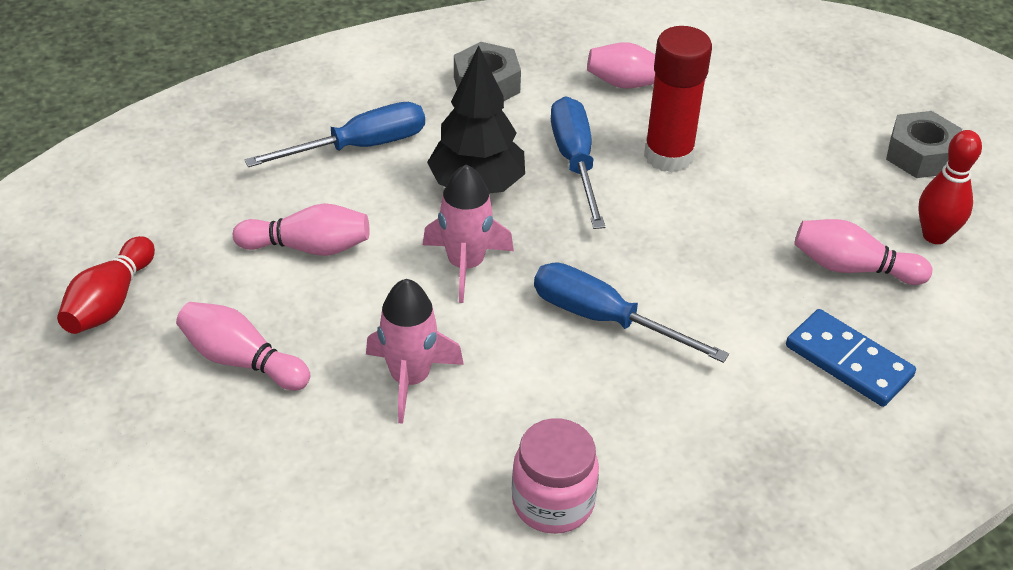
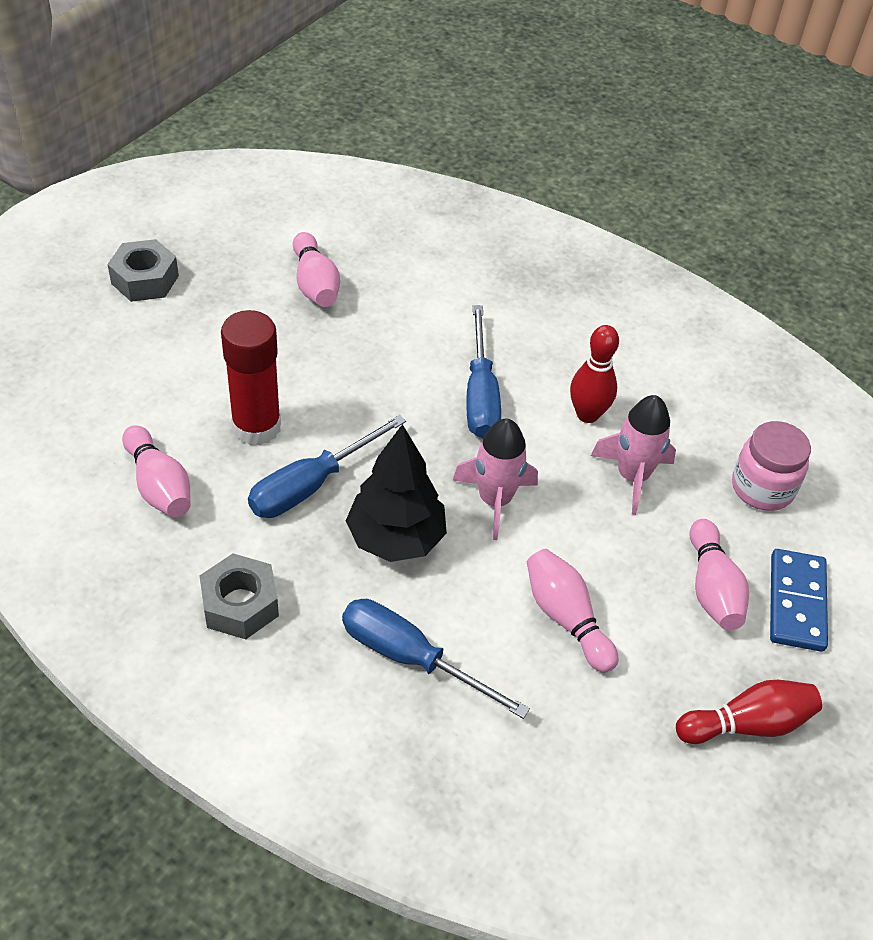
camera: 125 degrees left, 5 degrees up
pink jar [512,418,599,534] -> pink jar moved to [732,421,811,511]
blue domino [786,309,916,407] -> blue domino moved to [770,549,828,652]
red bowling pin [918,130,982,244] -> red bowling pin moved to [570,325,619,423]

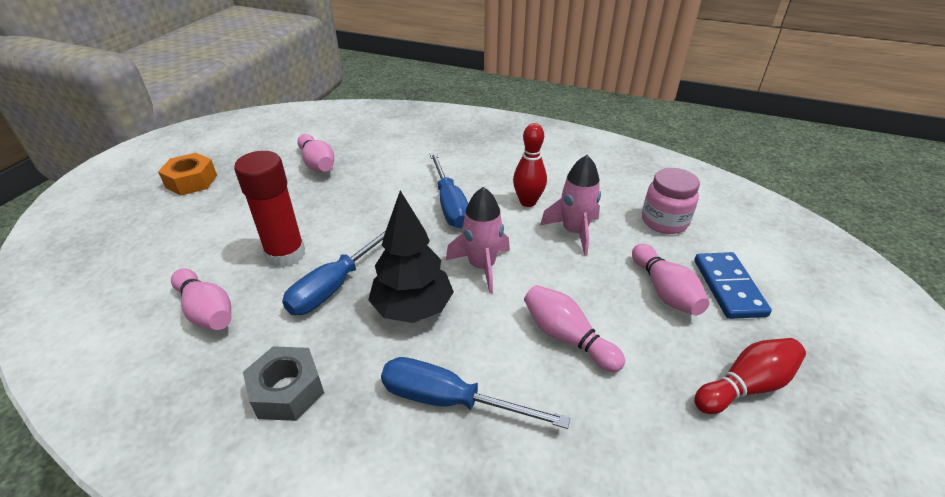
camera: 10 degrees left, 10 degrees down
grey nut [107,239,179,302] -> orange nut [158,153,217,195]

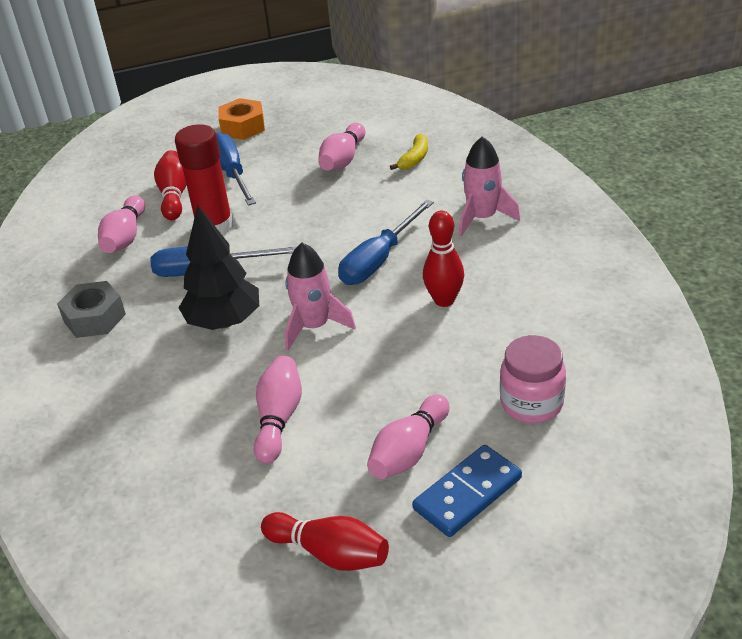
camera: 55 degrees right, 0 degrees up
blue screwdriver [381,357,570,429] -> blue screwdriver moved to [216,132,256,205]
pink rocket [540,155,601,255] -> pink rocket moved to [459,136,520,237]
none -> red bowling pin [154,150,187,220]
none -> yellow banana [390,134,428,170]

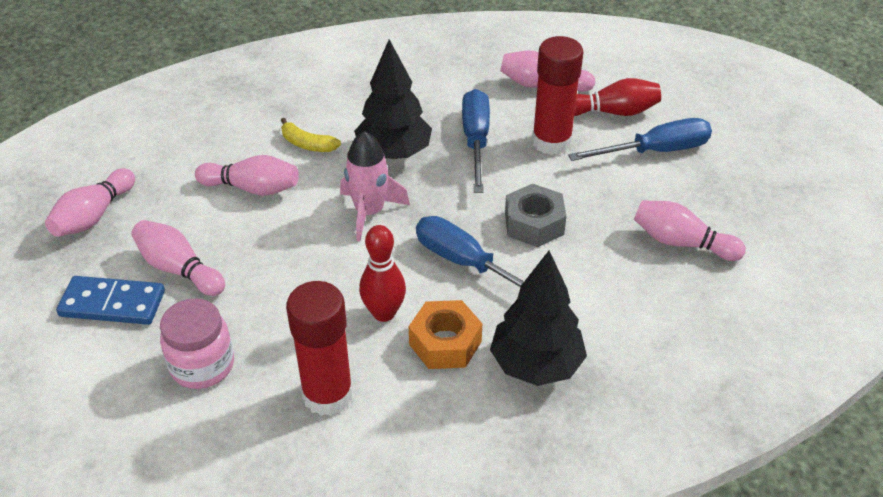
camera: 90 degrees right, 5 degrees up
grey nut [57,281,126,338] -> grey nut moved to [505,184,567,247]
orange nut [218,98,265,140] -> orange nut moved to [409,300,482,369]
red bowling pin [261,512,389,571] -> pink bowling pin [45,168,135,237]
yellow banana [390,134,428,170] -> yellow banana moved to [281,118,341,152]
blue domino [412,445,522,537] -> blue domino turned 45 degrees counterclockwise [56,276,165,325]
pink rocket [459,136,520,237] -> black tree [490,251,587,386]
none -> red glue stick [286,281,353,416]

